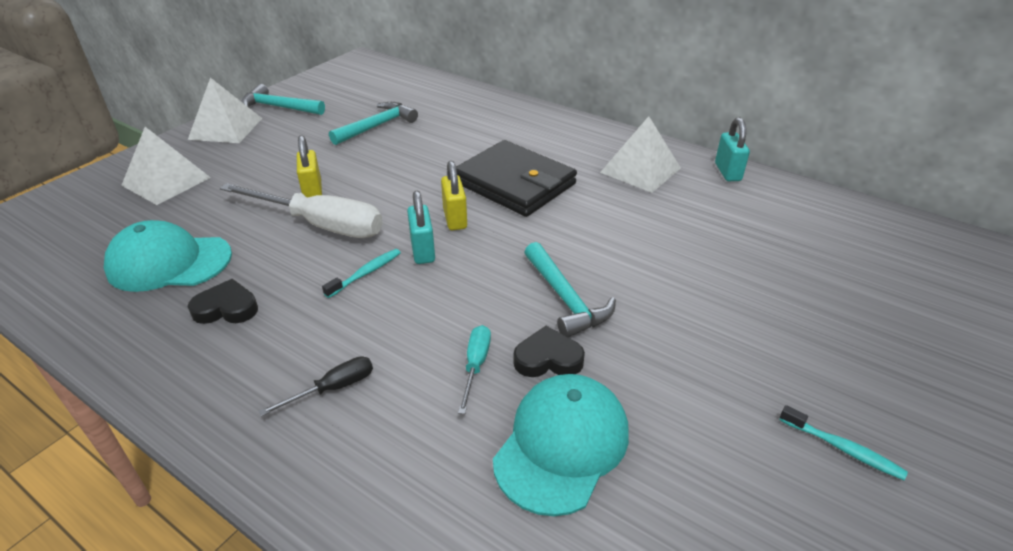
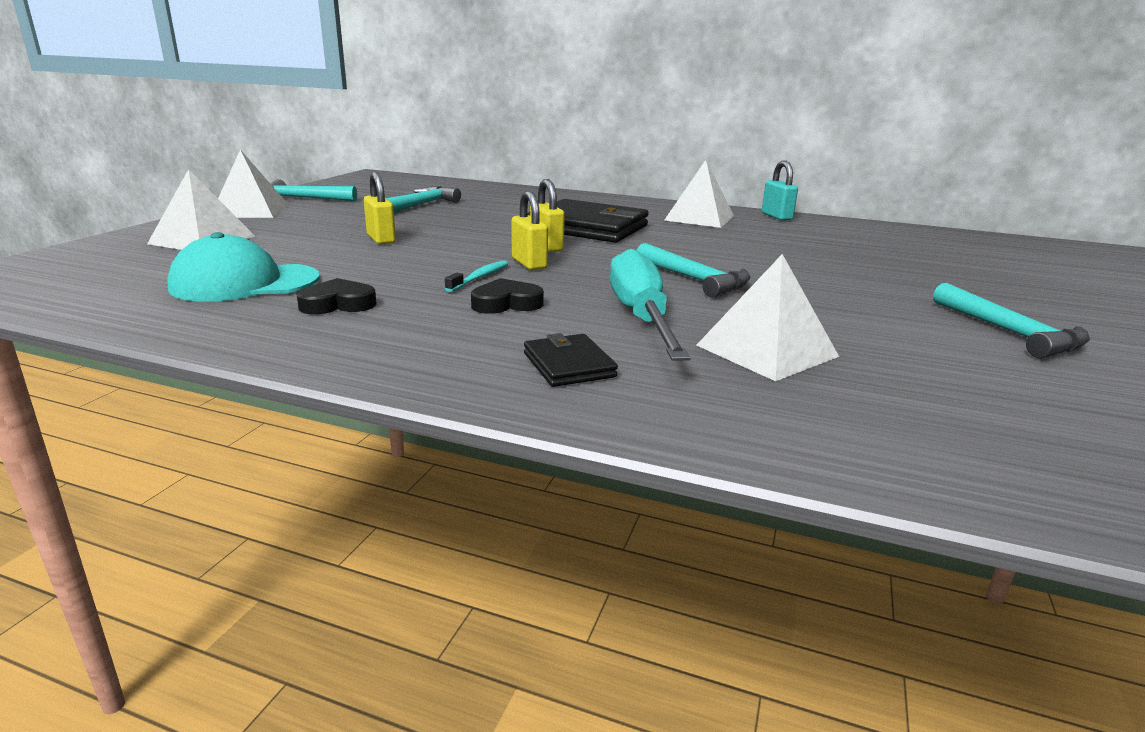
camera: 15 degrees left, 15 degrees down
white screwdriver [220,183,383,238] -> none
black screwdriver [259,356,373,416] -> none
turquoise padlock [407,191,435,264] -> yellow padlock [511,191,548,270]
turquoise screwdriver [458,325,491,414] -> turquoise screwdriver [610,249,690,361], size x2.13
turquoise cap [493,374,629,516] -> white pyramid [696,254,839,381]
black heart [513,326,585,377] -> black heart moved to [471,278,544,314]
turquoise toothbrush [779,405,908,480] -> turquoise hammer [933,283,1090,358]
none -> black wallet [524,333,618,387]

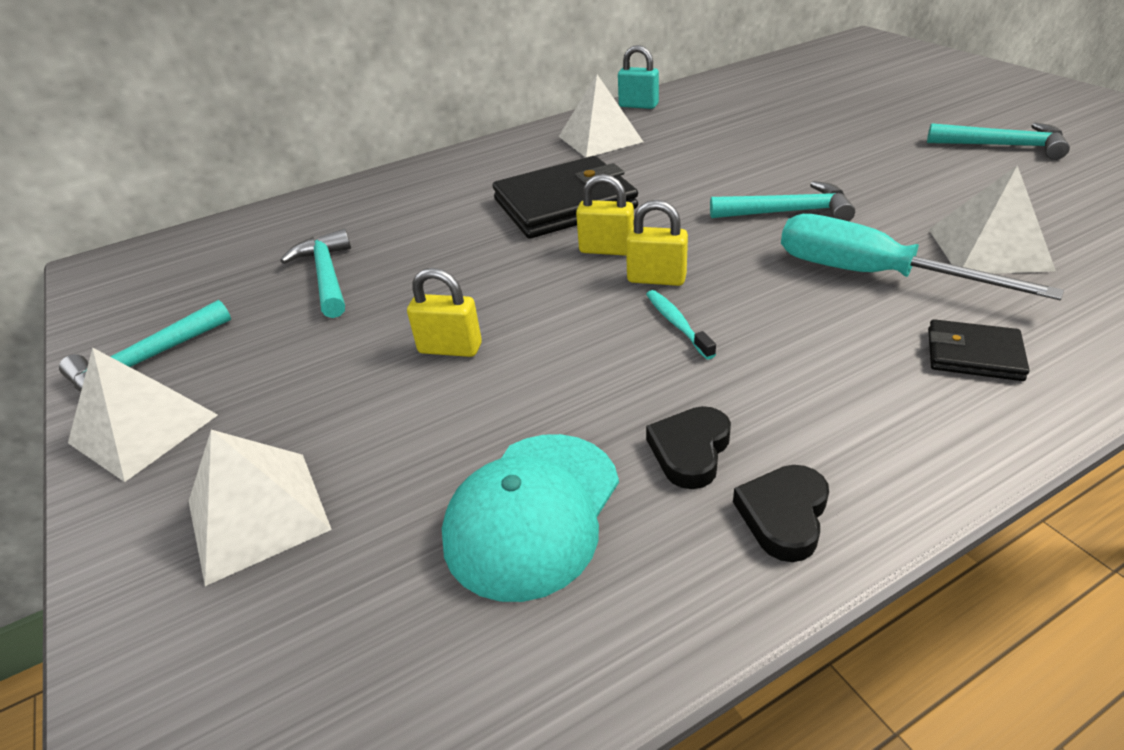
camera: 45 degrees left, 15 degrees up
black heart [471,278,544,314] -> black heart moved to [733,465,829,562]

